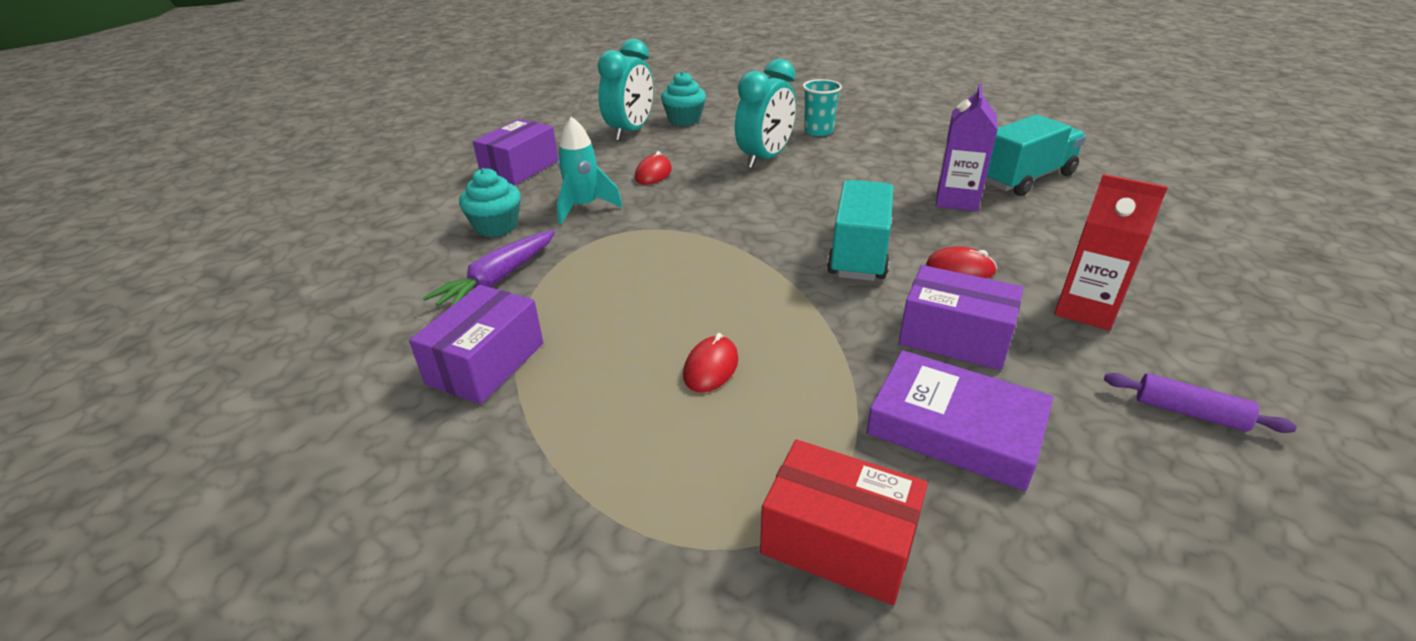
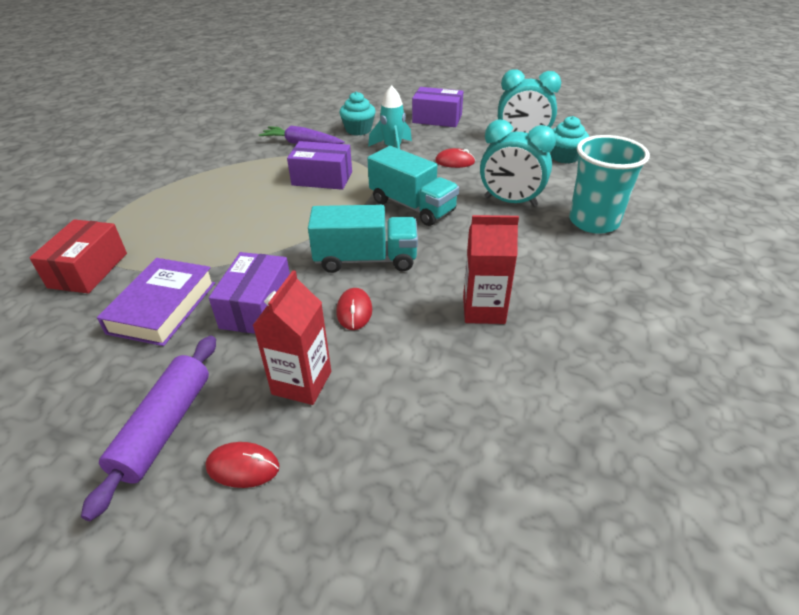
camera: 75 degrees right, 5 degrees up
purple box [409,285,543,404] -> purple box moved to [287,141,352,190]
red mouse [683,333,738,393] -> red mouse moved to [206,442,279,488]
turquoise cup [803,79,842,136] -> turquoise cup [569,135,650,234], size x1.68
purple carton [936,83,997,211] -> red carton [463,215,519,324]
turquoise truck [985,115,1086,196] -> turquoise truck moved to [367,146,459,226]
purple rolling pin [1104,373,1297,433] -> purple rolling pin [81,336,216,521], size x1.67

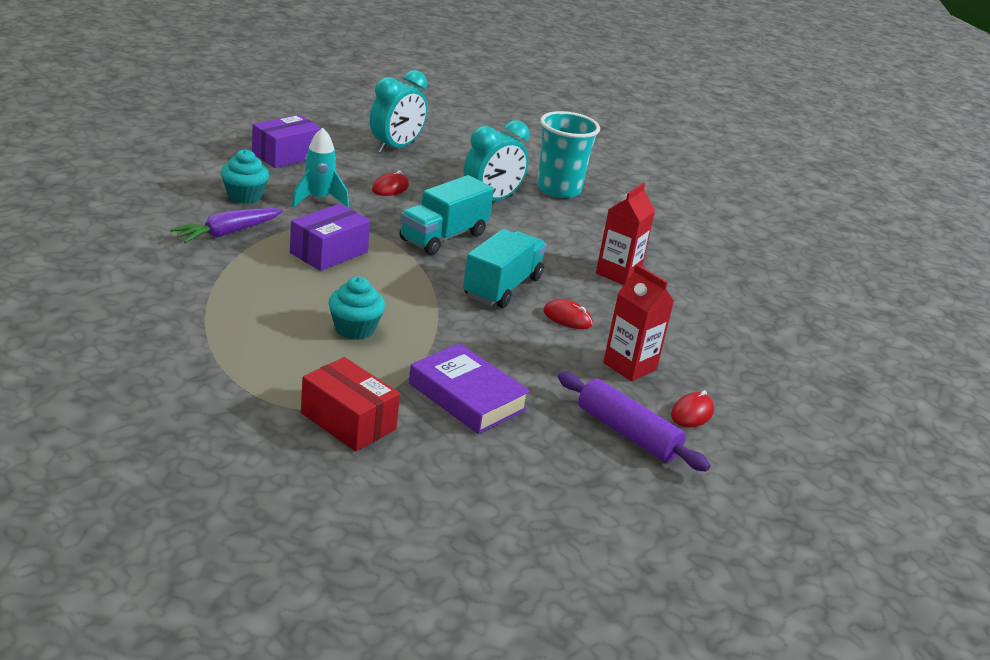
camera: 65 degrees left, 10 degrees down
purple box [209,252,290,334] -> none
turquoise truck [367,146,459,226] -> turquoise truck turned 150 degrees clockwise [399,175,494,255]
turquoise cupcake [550,116,589,163] -> turquoise cupcake moved to [329,276,385,340]

